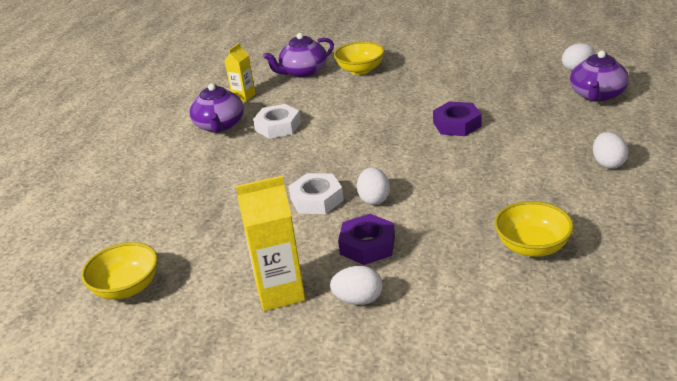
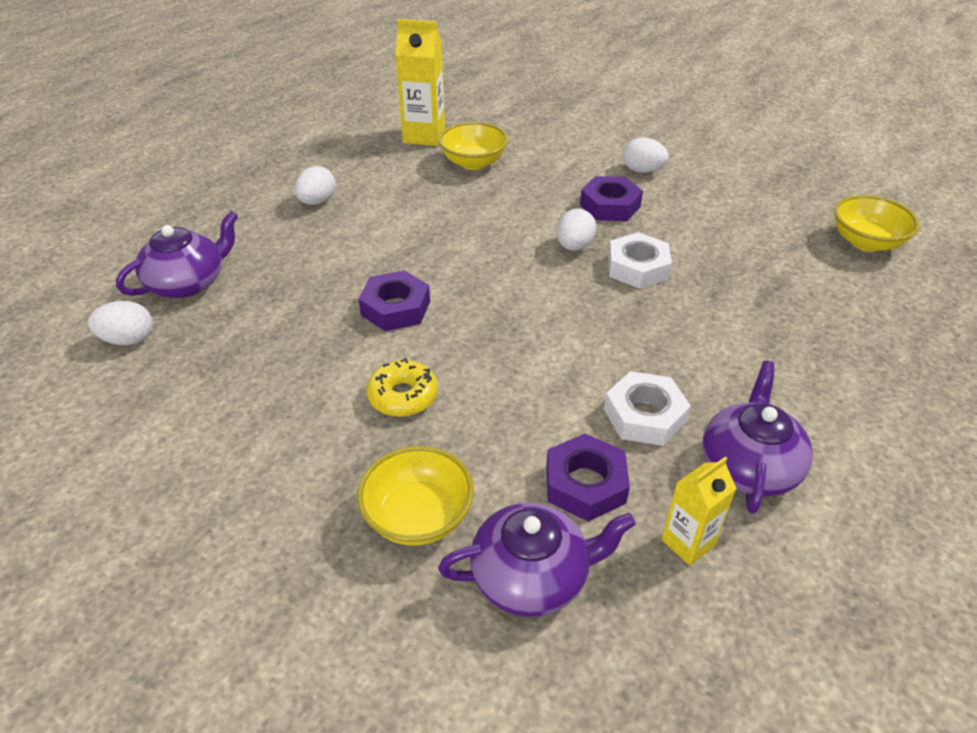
camera: 160 degrees left, 10 degrees up
yellow carton [236,176,305,311] -> yellow carton moved to [395,19,445,146]
none -> yellow donut [366,358,438,417]
none -> purple nut [546,434,630,522]

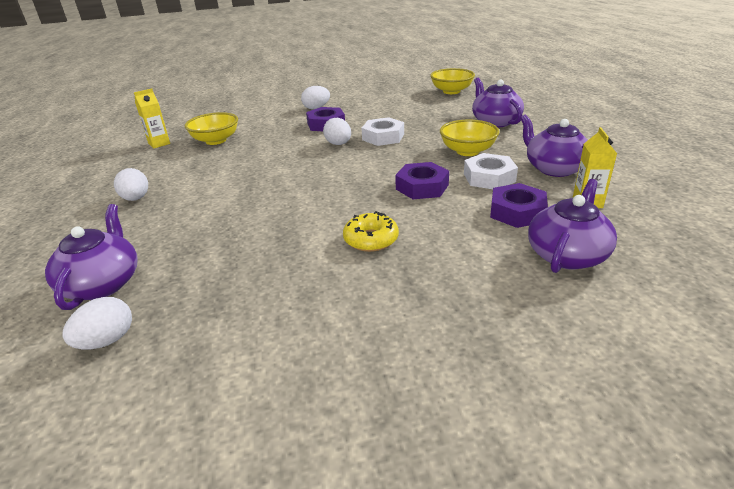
camera: 45 degrees left, 10 degrees down
yellow bowl [357,446,474,546] -> yellow bowl moved to [440,120,500,156]
purple nut [358,270,430,331] -> purple nut moved to [395,162,449,199]
yellow carton [395,19,445,146] -> yellow carton [134,88,170,148], size x0.60
none -> purple teapot [472,78,524,127]

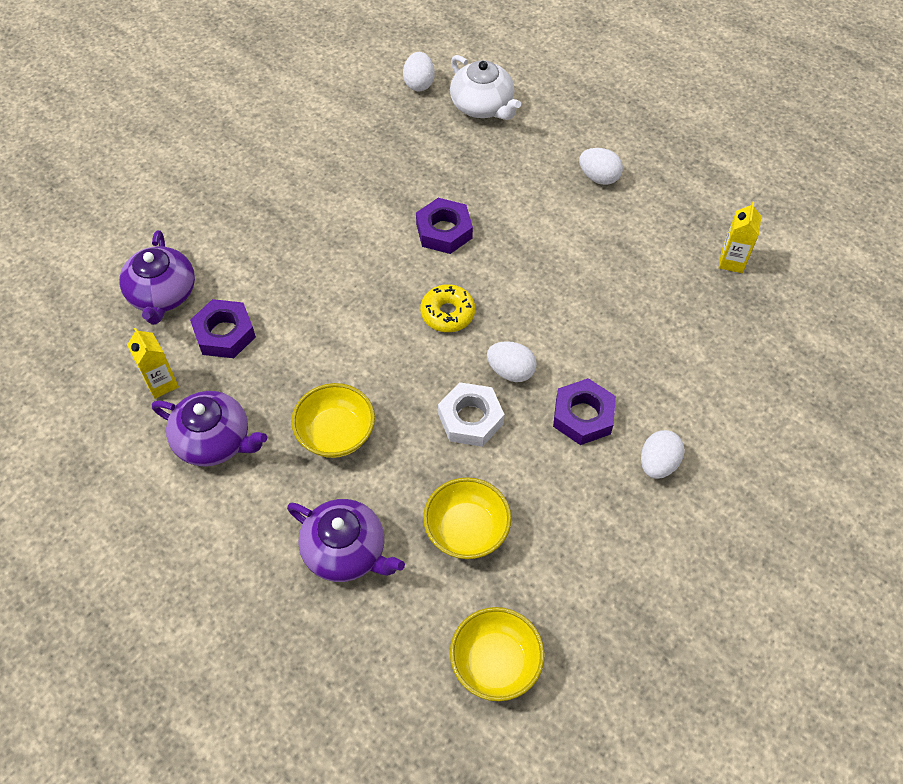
camera: 140 degrees right, 25 degrees up
purple teapot [45,204,138,310] -> white teapot [450,55,521,120]
yellow bowl [185,112,238,145] -> yellow bowl moved to [423,477,512,559]
yellow donut [343,211,399,252] -> yellow donut moved to [420,284,475,332]
purple nut [395,162,449,199] -> purple nut moved to [416,198,473,254]
white nut [464,153,518,189] -> none

